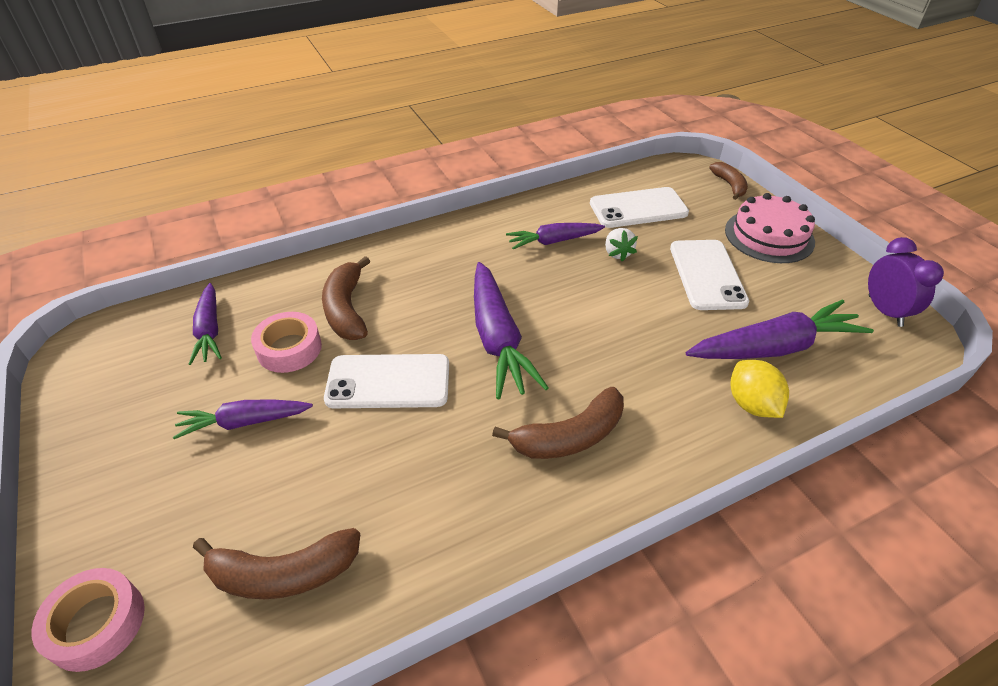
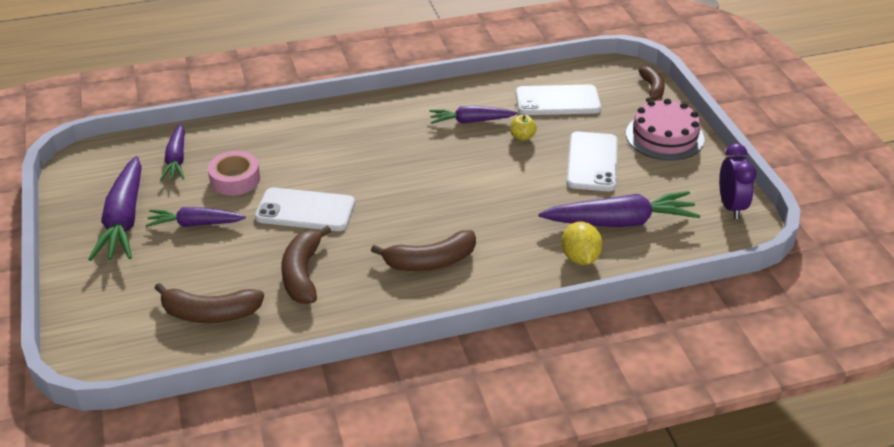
camera: 10 degrees right, 5 degrees down
pink tape [31,568,145,672] -> none
brown banana [322,256,370,340] -> brown banana moved to [281,226,331,304]
purple carrot [474,262,549,399] -> purple carrot moved to [88,156,142,261]
white strawberry [605,228,638,262] -> yellow apple [510,115,537,141]

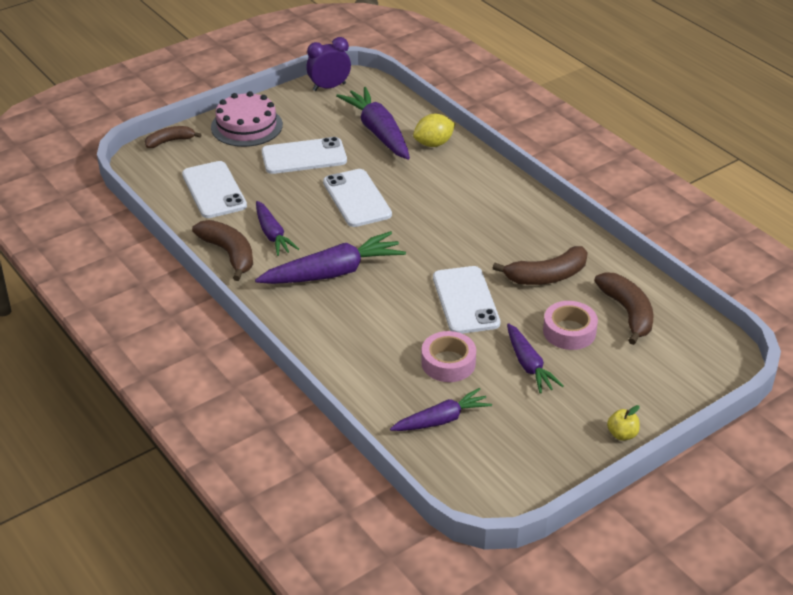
camera: 110 degrees left, 0 degrees up
purple carrot [88,156,142,261] -> purple carrot moved to [255,231,406,284]
brown banana [371,230,476,271] -> brown banana moved to [192,220,253,281]
yellow apple [510,115,537,141] -> yellow apple moved to [607,405,640,440]
none -> white phone [323,169,392,227]
none -> pink tape [543,301,598,350]

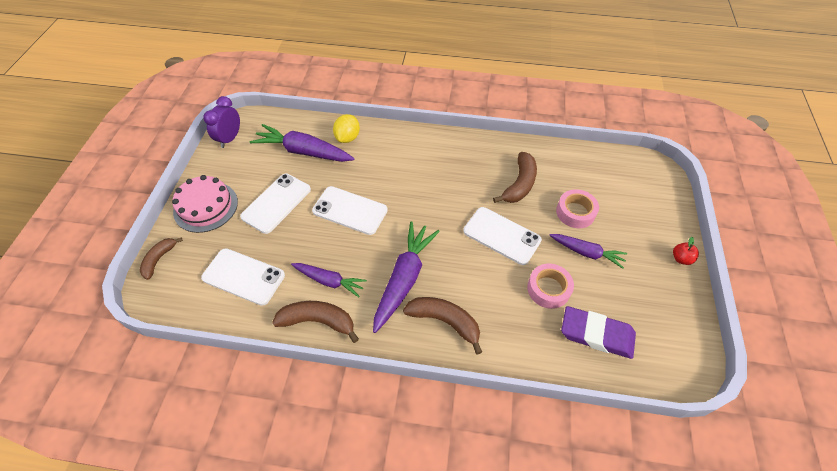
camera: 45 degrees left, 15 degrees up
purple carrot [390,388,492,431] -> purple eraser [561,306,636,359]
brown banana [594,272,654,345] -> brown banana moved to [403,297,482,355]
yellow apple [607,405,640,440] -> red apple [673,237,699,265]

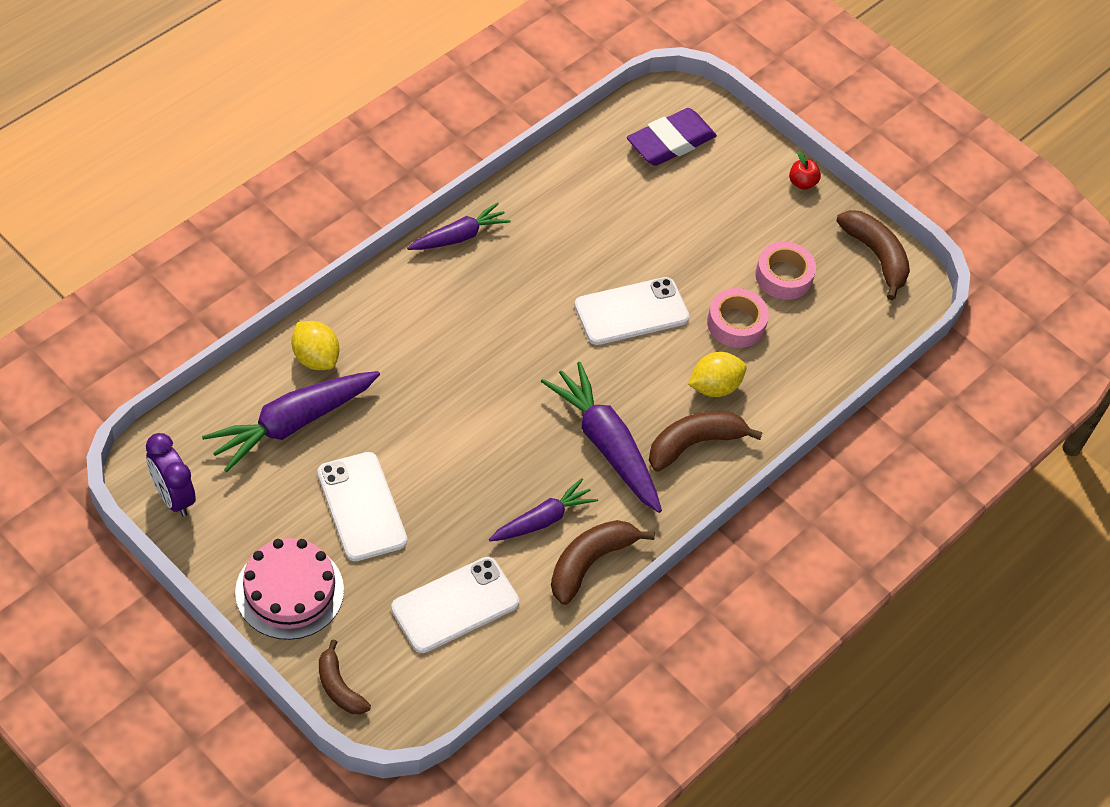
camera: 60 degrees left, 0 degrees up
white phone [312,186,388,235] -> none
brown banana [493,152,537,203] -> brown banana moved to [836,210,910,300]
purple carrot [549,234,627,269] -> purple carrot moved to [407,202,511,250]
pink tape [556,189,599,228] -> pink tape moved to [755,241,816,300]
purple eraser [561,306,636,359] -> purple eraser moved to [627,108,717,166]
none -> yellow lemon [688,352,747,397]

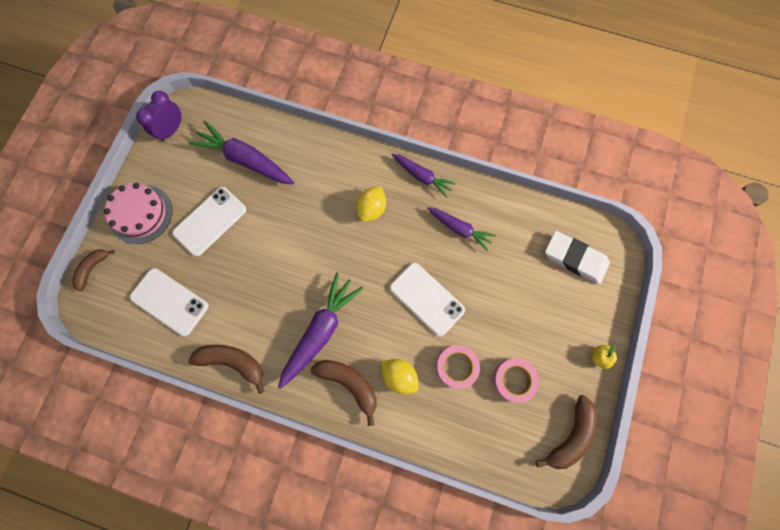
camera: 70 degrees right, 20 degrees up
yellow lemon [291,321,339,370] -> yellow lemon moved to [356,186,386,222]
purple carrot [489,478,598,541] -> purple carrot moved to [427,207,496,251]
purple eraser [627,108,717,166] -> white eraser [545,231,610,284]
red apple [789,152,821,190] -> yellow apple [592,345,617,369]

